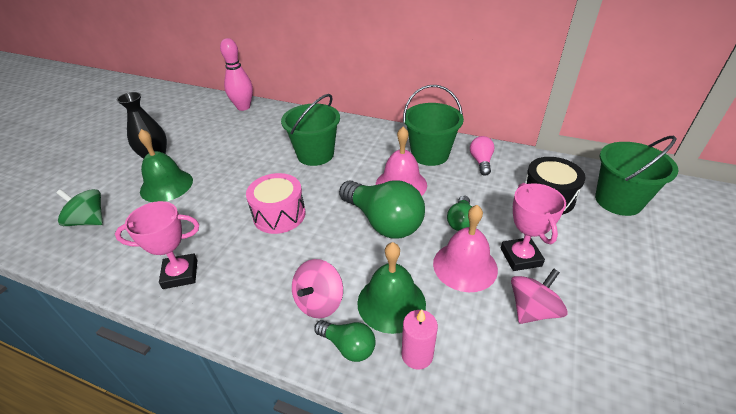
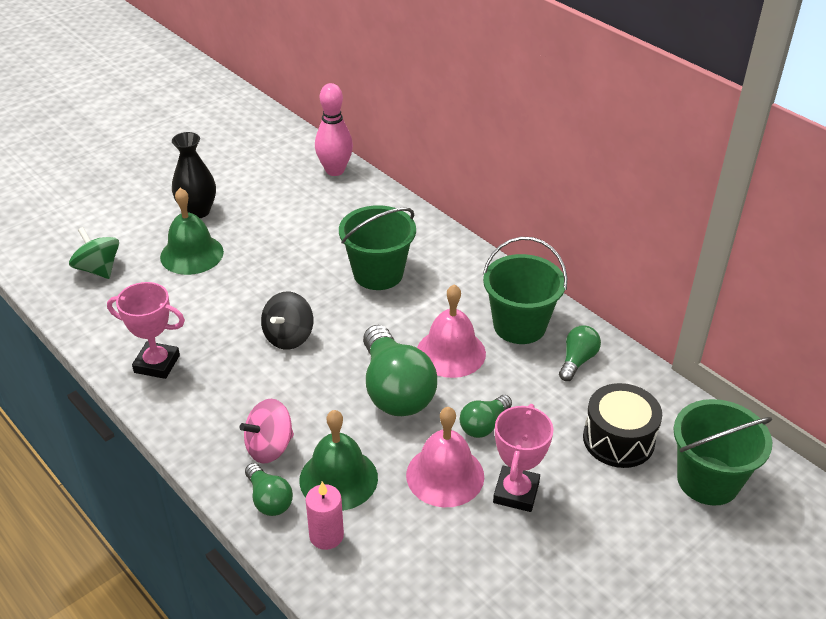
camera: 25 degrees right, 0 degrees up
pink drum [246,173,305,234] -> black spinning top [261,291,313,350]
pink light bulb [470,136,495,176] -> green light bulb [559,325,601,381]
pink spinning top [511,269,568,324] -> none

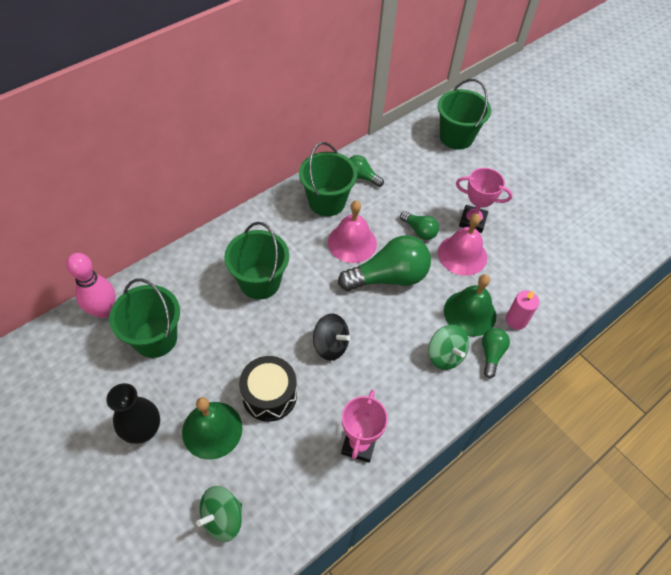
camera: 90 degrees left, 15 degrees up
pink spinning top [239,399,294,464] -> green spinning top [428,325,469,370]
green light bulb [245,463,293,516] -> green light bulb turned 45 degrees counterclockwise [482,328,510,378]
black drum [583,383,662,468] -> black drum moved to [239,356,297,422]
none -> green bucket [109,278,180,358]

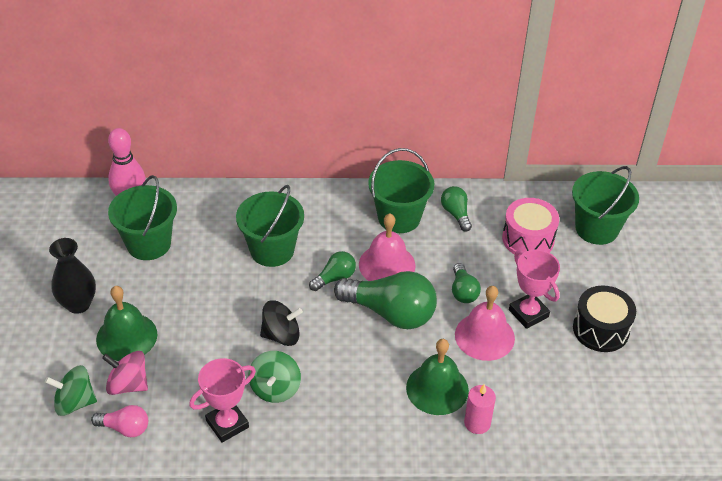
camera: 40 degrees right, 10 degrees down
black drum [239,356,297,422] -> black drum moved to [573,285,636,352]
black spinning top [313,313,350,361] -> black spinning top turned 75 degrees counterclockwise [260,300,303,346]
green spinning top [428,325,469,370] -> green spinning top moved to [248,351,301,403]
green light bulb [482,328,510,378] -> green light bulb moved to [309,251,356,291]
none -> pink light bulb [91,405,148,437]
none -> pink spinning top [102,351,148,395]
none -> pink drum [502,198,559,257]

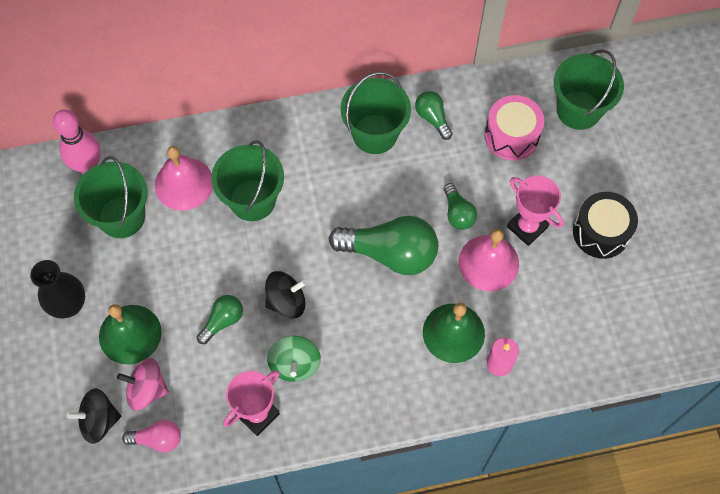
camera: 10 degrees left, 20 degrees up
green spinning top [45,365,97,416] -> black spinning top [67,388,121,444]
green light bulb [309,251,356,291] -> green light bulb moved to [197,295,243,344]
pink bell [359,214,416,281] -> pink bell moved to [155,146,213,211]

